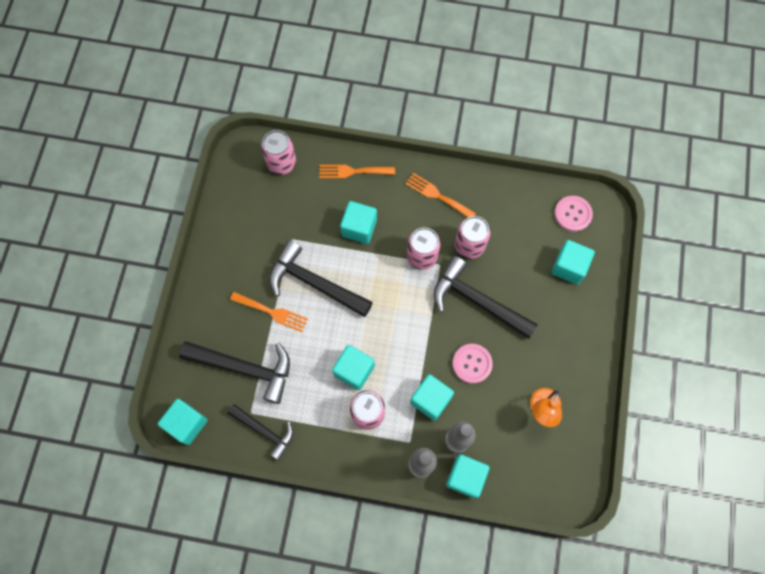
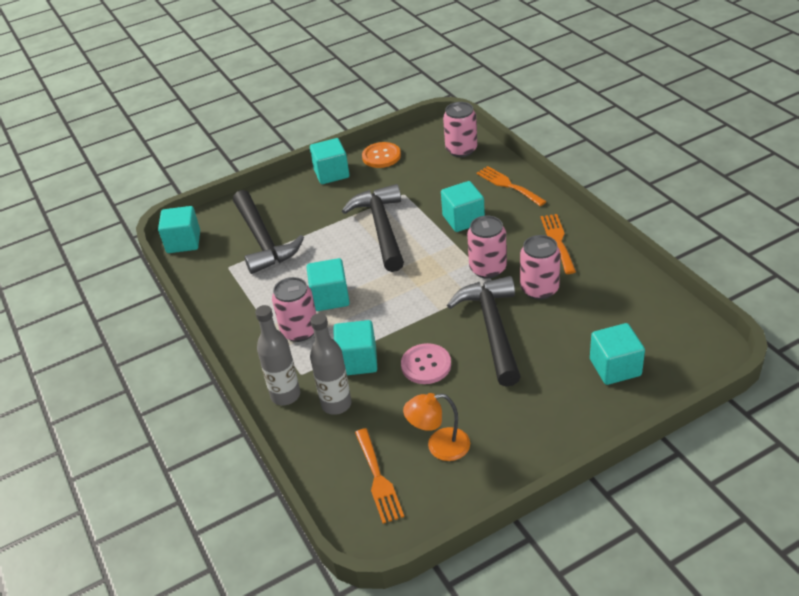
camera: 55 degrees right, 30 degrees down
black hammer [227,404,293,461] -> none
orange fork [230,292,308,332] -> orange fork moved to [355,428,404,524]
turquoise cube [446,454,490,498] -> turquoise cube moved to [310,138,349,184]
pink button [554,196,593,232] -> none
none -> orange button [362,142,401,168]

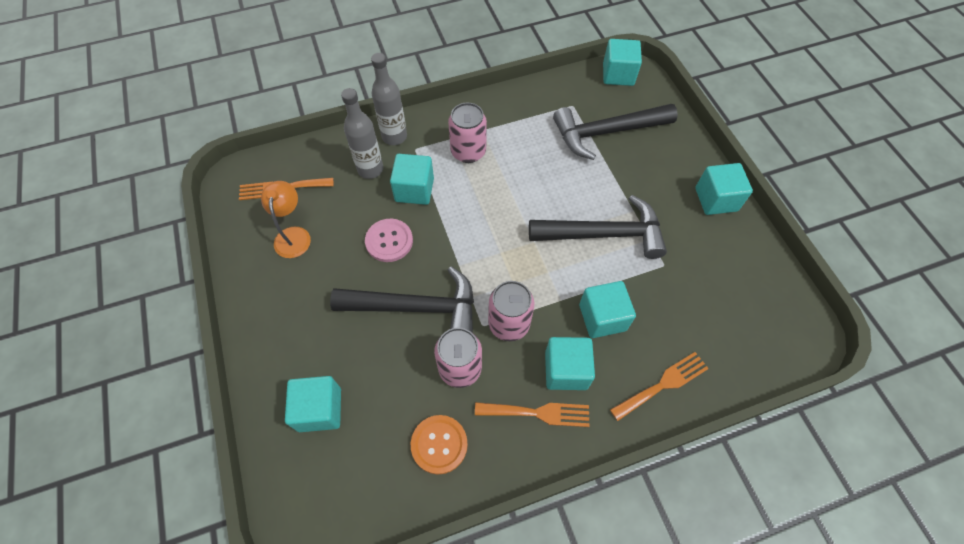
camera: 95 degrees right, 20 degrees up
turquoise cube [307,258,350,311] -> turquoise cube moved to [545,337,595,390]
orange button [362,142,401,168] -> orange button moved to [411,415,468,475]
pink can [443,102,477,157] -> none

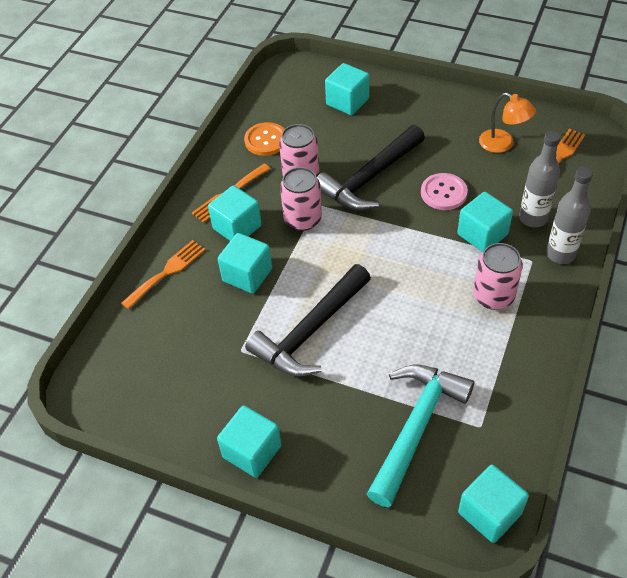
camera: 135 degrees right, 10 degrees down
black hammer [553,104,678,160] -> turquoise hammer [367,365,474,507]
orange fork [610,352,709,421] -> orange fork turned 150 degrees counterclockwise [121,240,206,309]

